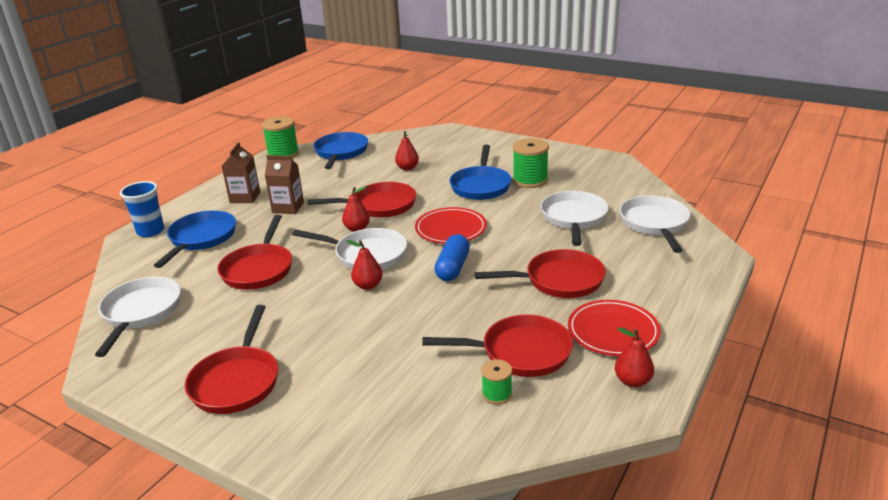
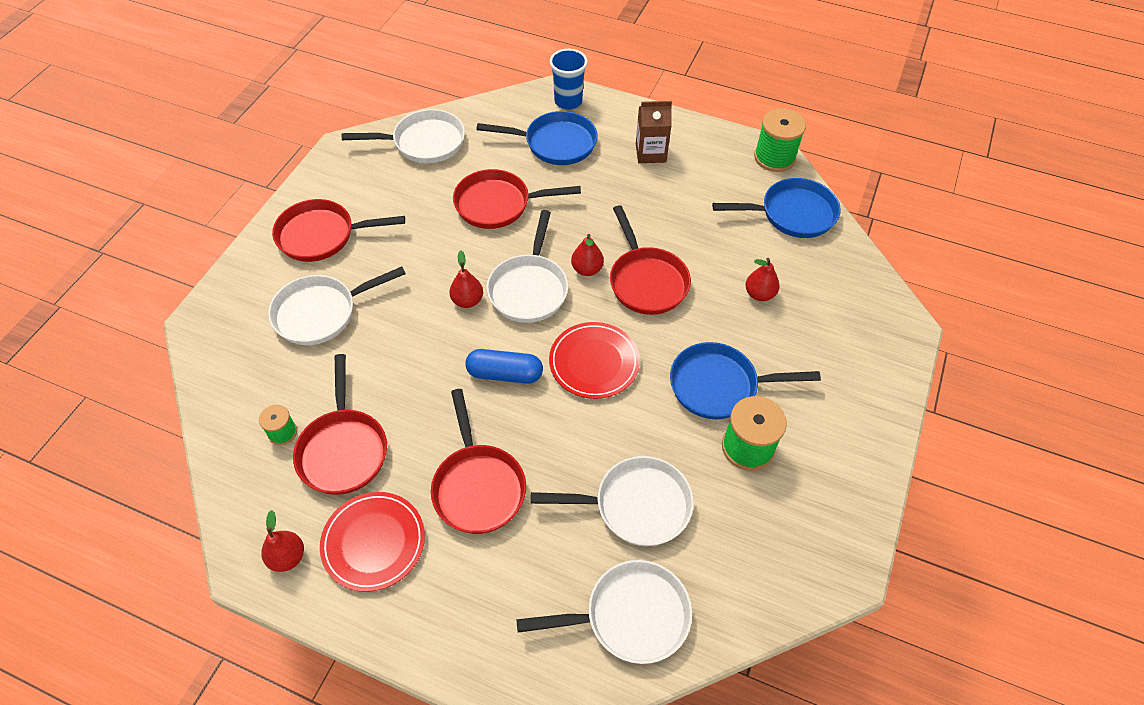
camera: 80 degrees right, 25 degrees up
brown carton [265,155,304,214] -> none
none -> white pan [268,267,406,345]

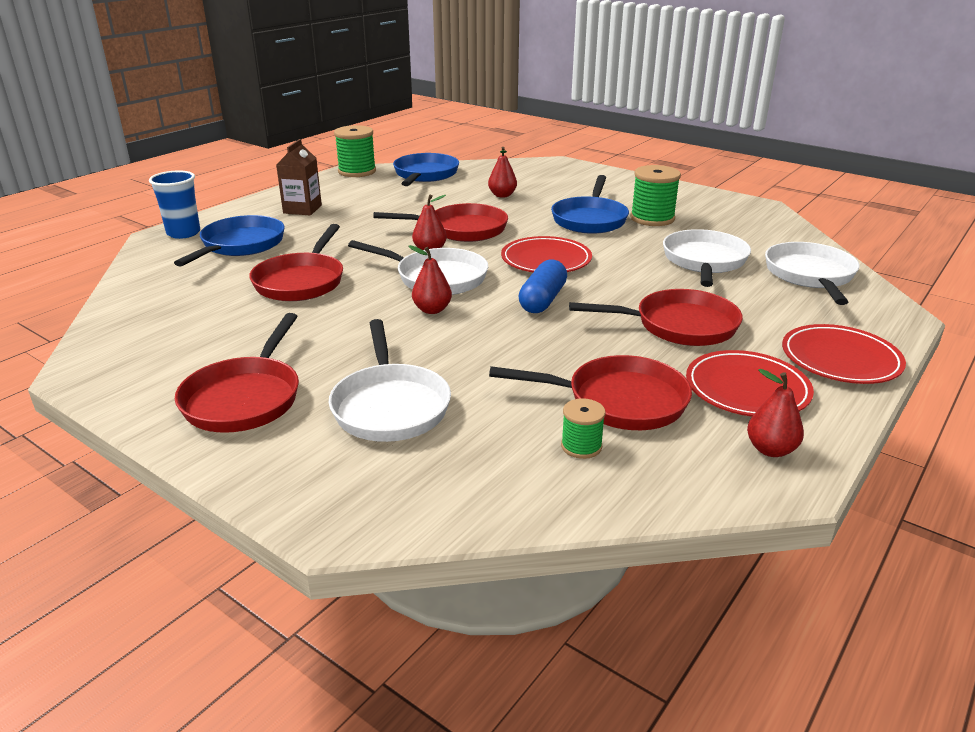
camera: 75 degrees left, 25 degrees down
white pan [342,109,465,163] -> none
none -> red plate [782,324,906,384]

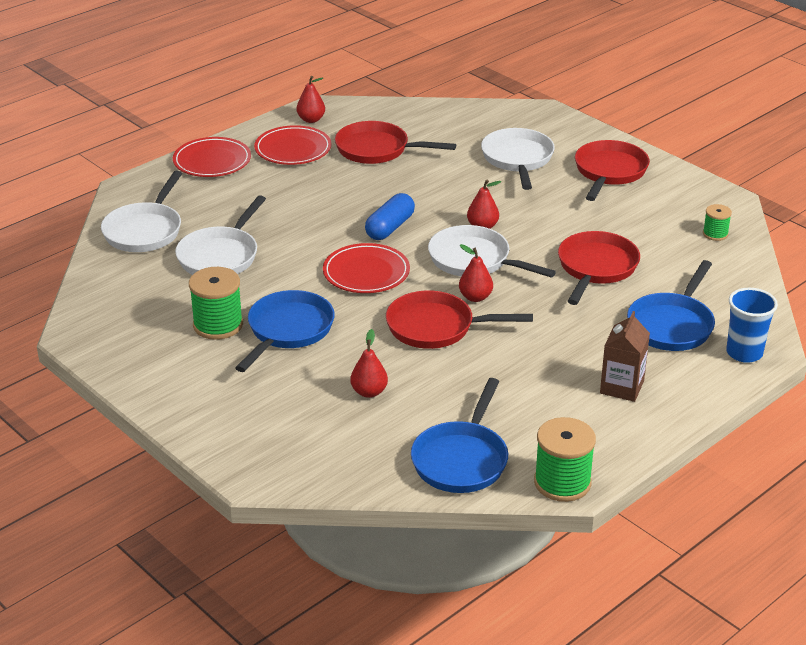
camera: 170 degrees left, 5 degrees up
green spool [561,398,606,459] -> green spool moved to [703,204,732,241]
red pan [569,289,743,346] -> none

